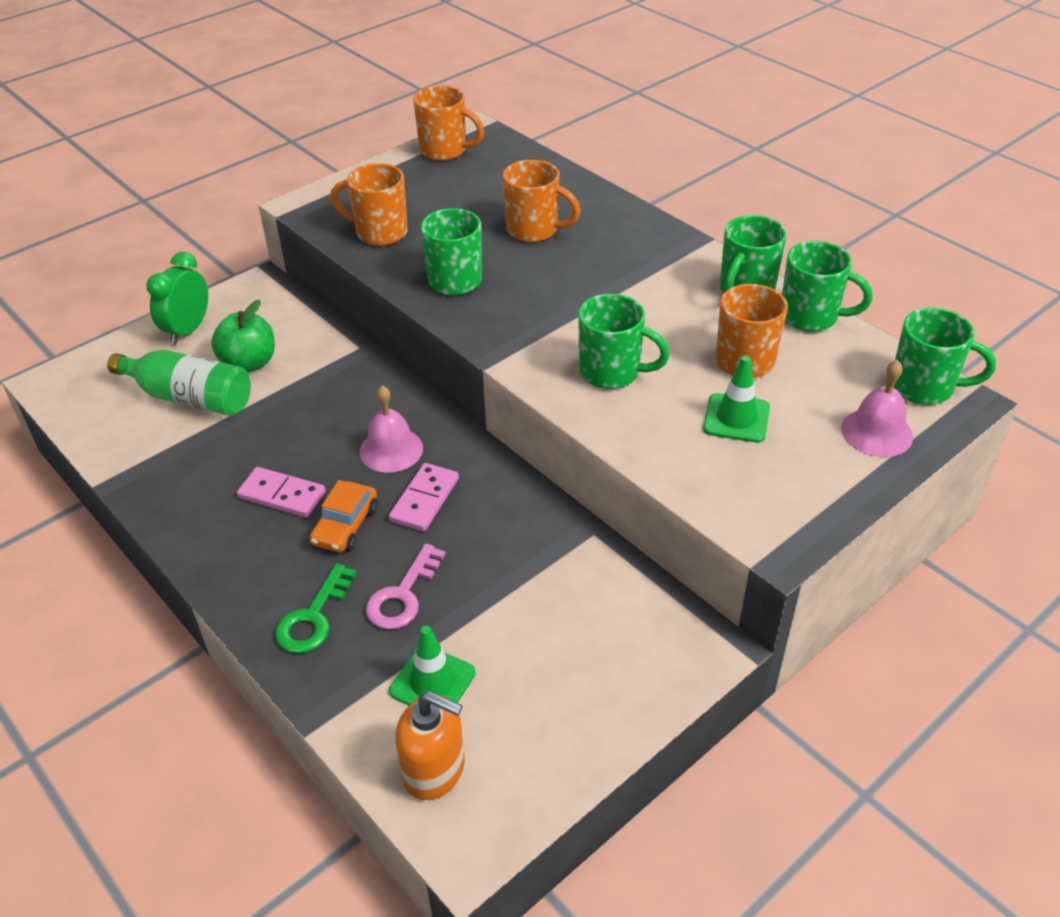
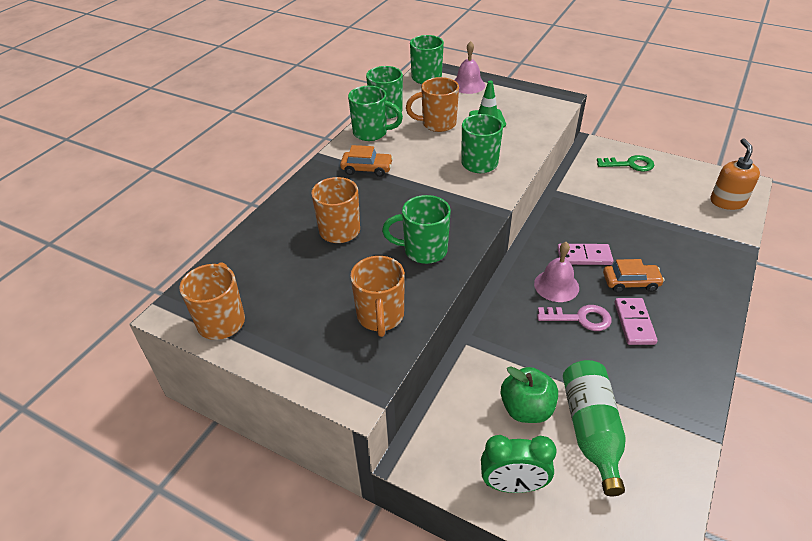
camera: 110 degrees left, 0 degrees up
green key [275,563,357,653] -> green key moved to [597,155,654,171]
pink key [365,544,445,630] -> pink key moved to [537,305,612,331]
green traffic cone [389,626,476,705] -> none
none -> orange car [340,145,393,177]

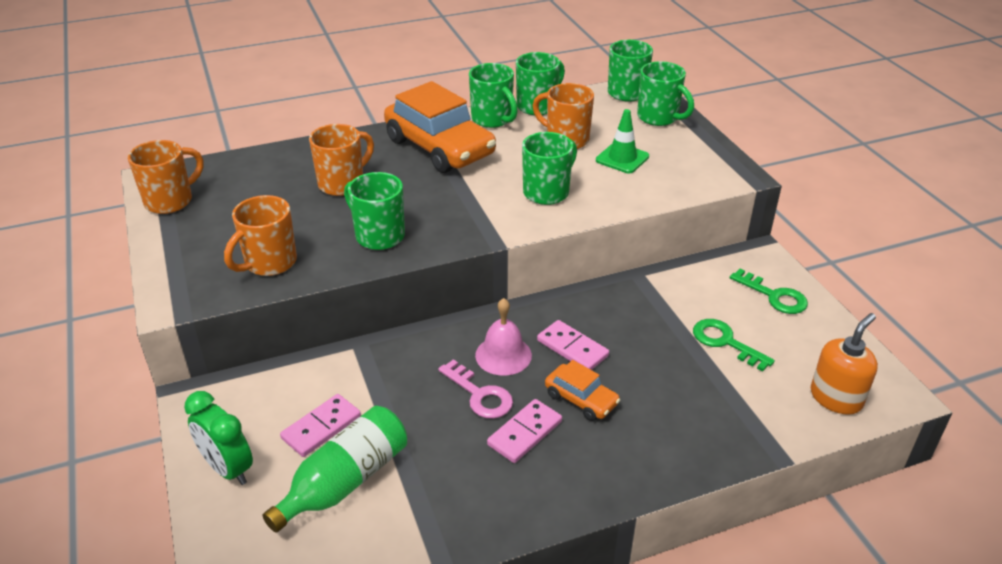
camera: 40 degrees right, 5 degrees down
orange car [340,145,393,177] -> orange car [384,81,496,173], size x2.08
pink bell [455,41,485,94] -> green mug [637,61,694,126]
green apple [501,366,558,423] -> pink domino [280,394,361,457]
none -> green key [693,319,775,372]

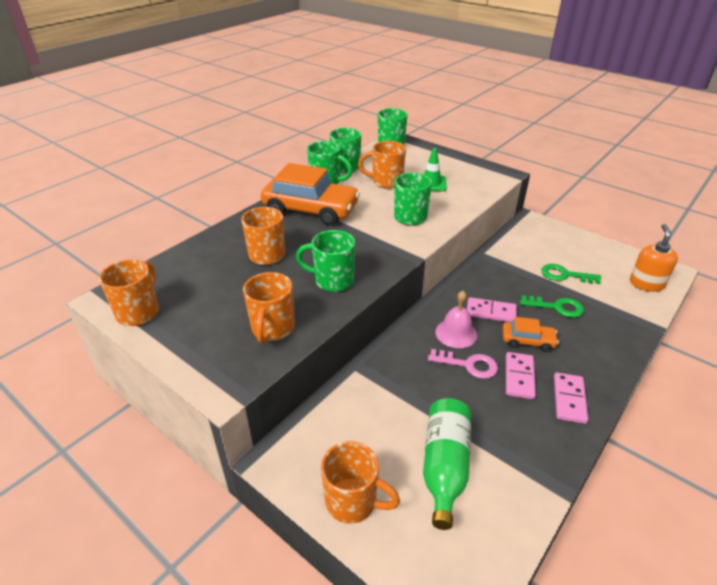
camera: 30 degrees left, 0 degrees up
green clock [184,391,253,485] -> orange mug [321,441,400,524]
pink domino [280,394,361,457] -> pink domino moved to [554,372,588,424]
green mug [637,61,694,126] -> none
green key [730,269,808,314] -> green key moved to [520,295,584,318]

